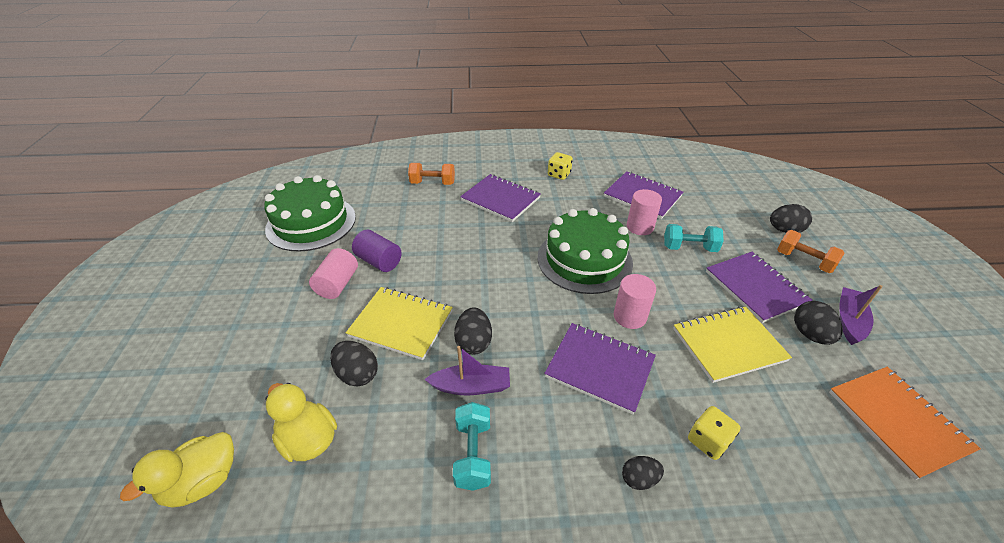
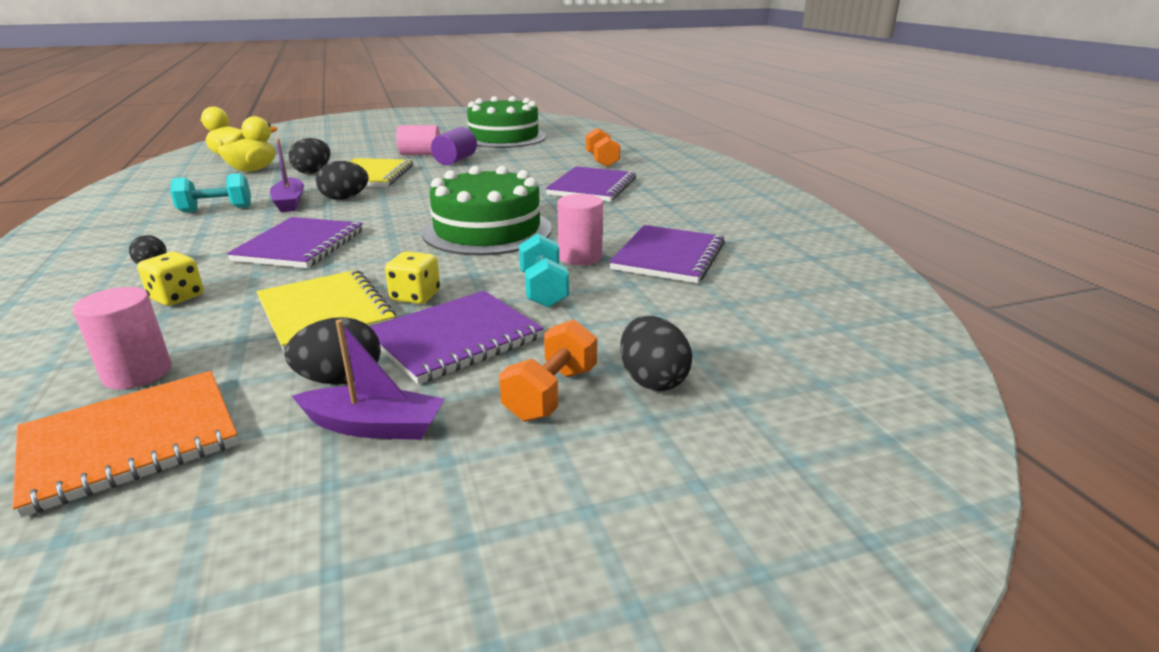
camera: 75 degrees right, 15 degrees down
yellow dice [548,152,573,180] -> yellow dice moved to [385,251,440,304]
pink cylinder [614,274,656,329] -> pink cylinder moved to [72,287,171,389]

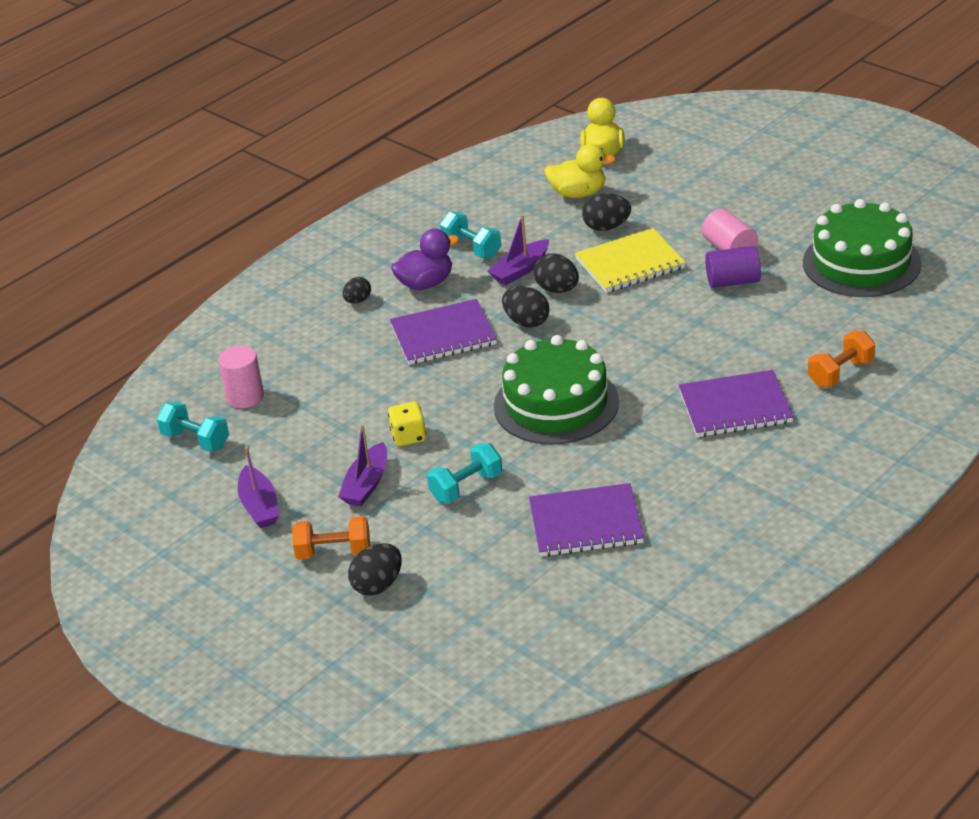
camera: 65 degrees right, 10 degrees up
orange notebook [12,371,238,517] -> turquoise dumbbell [157,402,229,452]
yellow dice [137,252,204,306] -> none
yellow notebook [257,270,396,353] -> none
black egg [284,317,381,385] -> black egg moved to [502,286,549,328]
purple notebook [370,291,544,384] -> purple boat [338,424,387,506]
pink cylinder [558,194,603,265] -> none
none -> purple duck [391,229,459,290]

